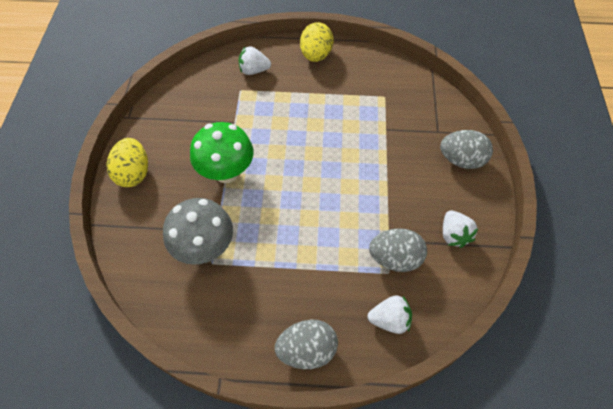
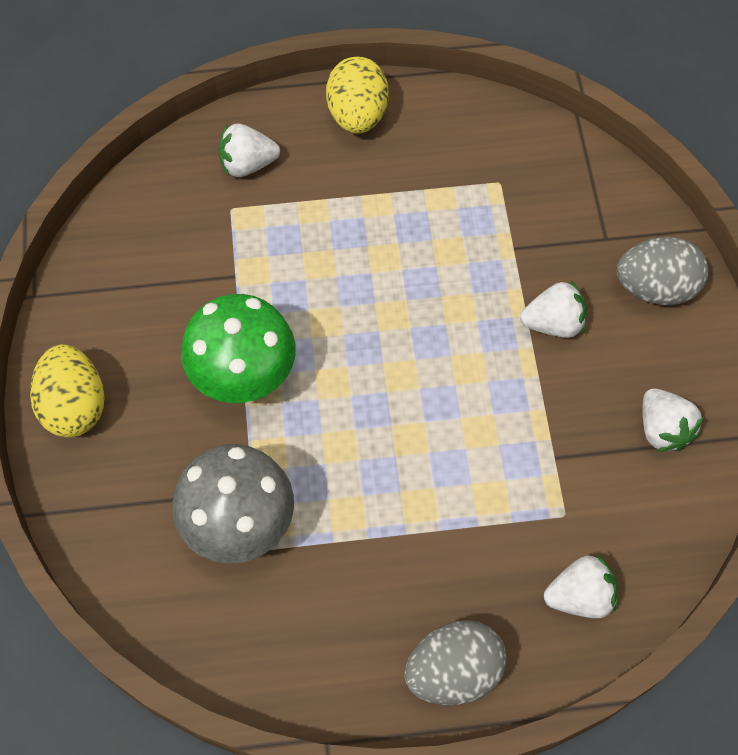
camera: 10 degrees left, 5 degrees up
grey egg [369,228,427,272] -> none
none -> white strawberry [520,281,587,338]

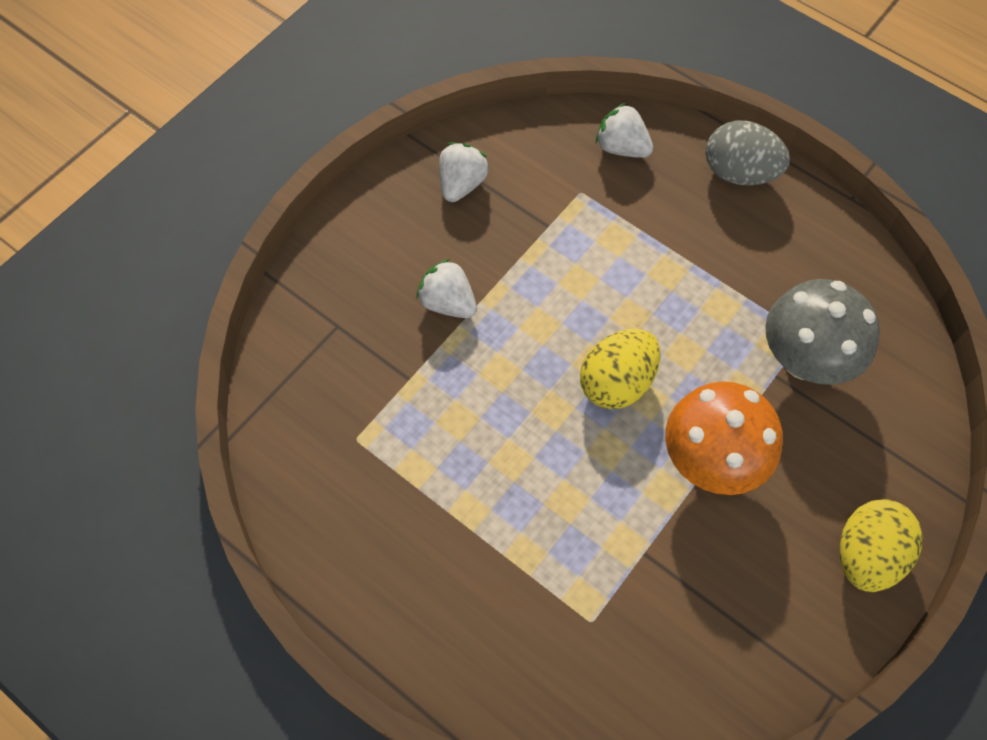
camera: 135 degrees left, 0 degrees up
green mushroom [181,294,295,403] -> orange mushroom [665,381,783,495]
white strawberry [218,123,280,177] -> none
yellow egg [326,57,389,134] -> yellow egg moved to [580,329,661,409]
grey egg [617,237,709,305] -> none

